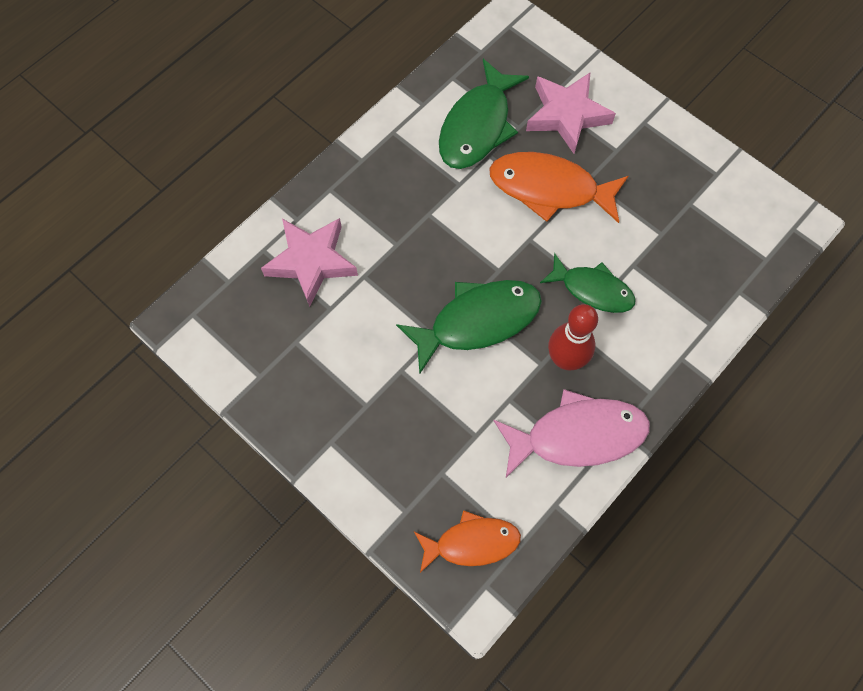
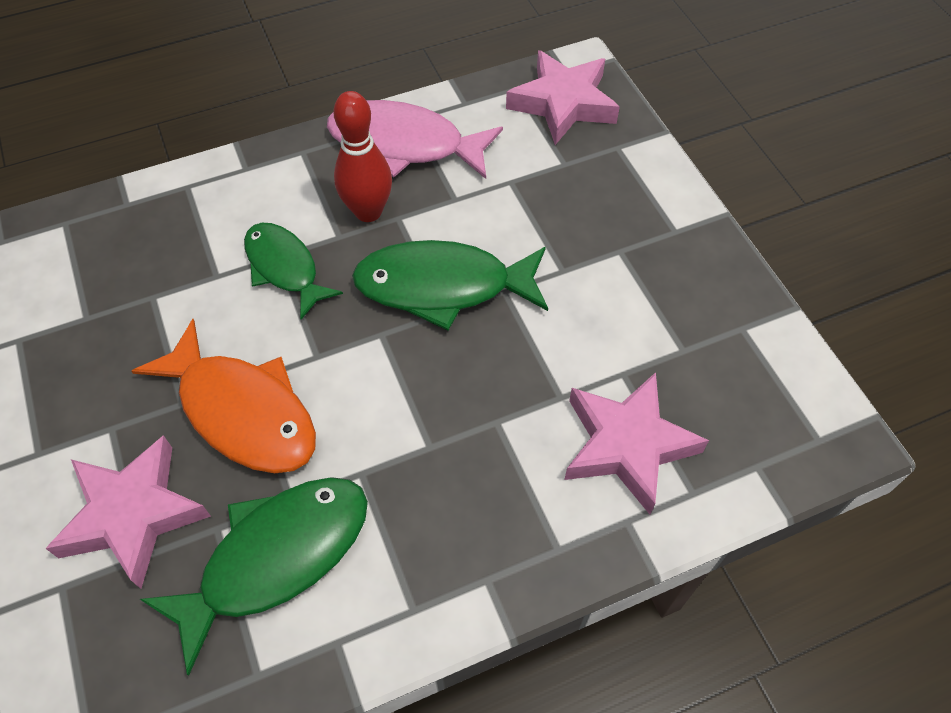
camera: 155 degrees left, 10 degrees down
orange fish [414,510,521,573] -> pink star [506,50,620,145]

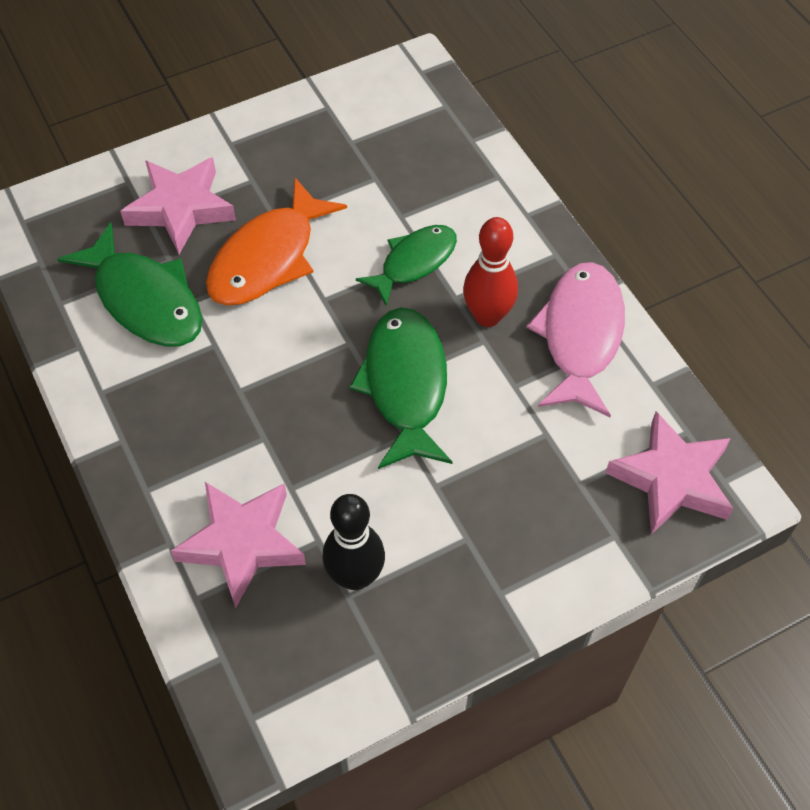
camera: 85 degrees right, 0 degrees up
none -> black bowling pin [323,494,385,590]

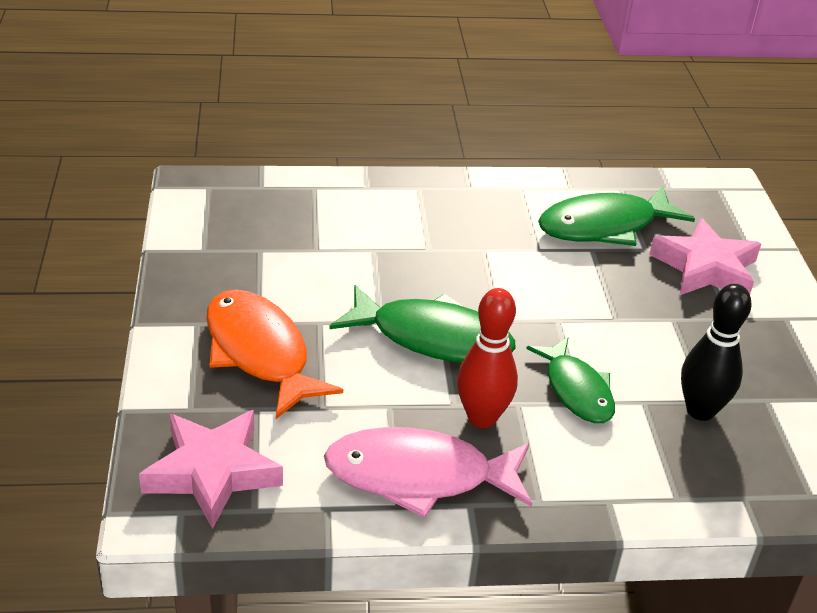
camera: 110 degrees right, 20 degrees down
pink star [171,482,306,608] -> none
orange fish [206,178,347,306] -> orange fish moved to [206,290,343,419]
black bowling pin [323,494,385,590] -> black bowling pin moved to [681,284,752,421]
pink fish [526,262,625,417] -> pink fish turned 150 degrees clockwise [324,427,532,518]

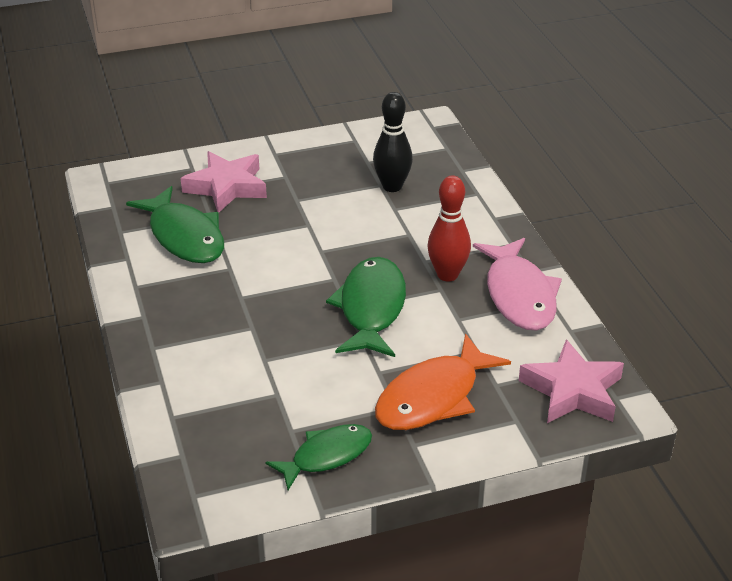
camera: 100 degrees left, 0 degrees up
green fish [526,337,615,423] -> green fish moved to [265,424,372,490]

